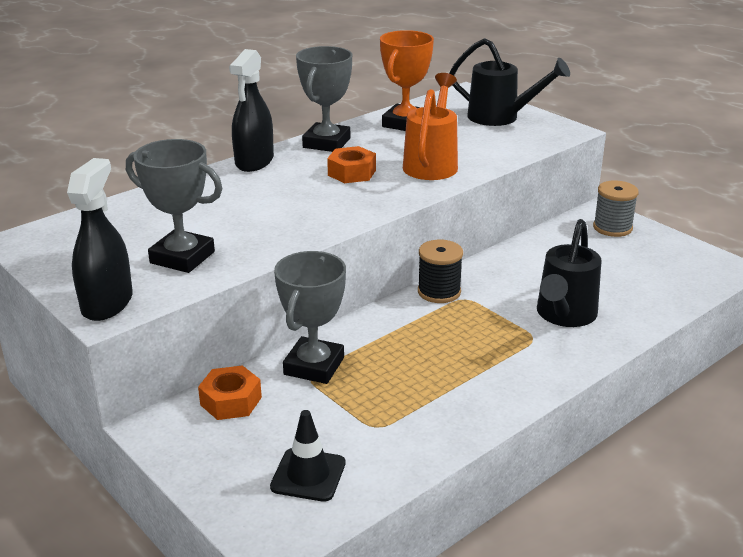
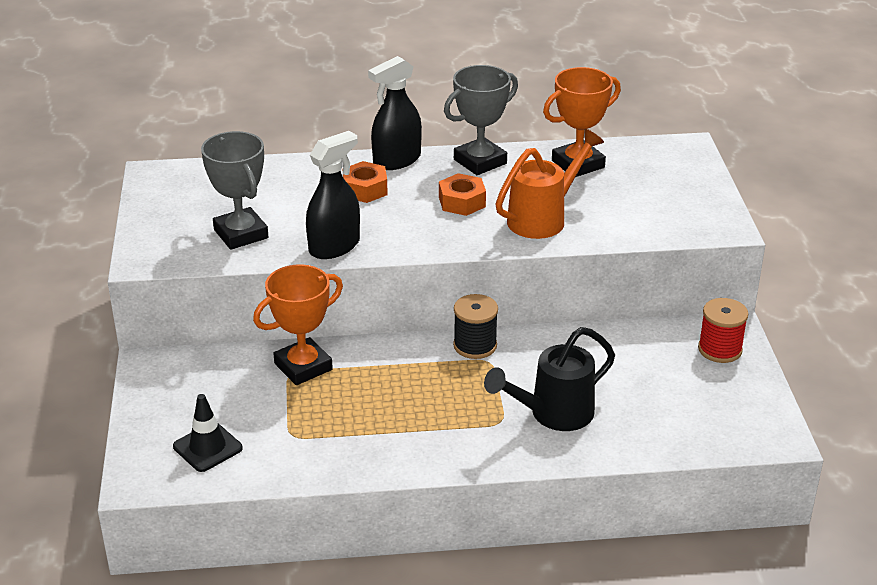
camera: 35 degrees right, 5 degrees up
black spray bottle [67,158,133,321] -> black spray bottle moved to [306,131,360,259]
orange nut [198,365,262,420] -> orange nut moved to [343,161,388,203]
grey trophy [274,251,346,384] -> orange trophy [253,264,343,385]
black watering can [449,38,570,126] -> none
grey spool [593,180,639,237] -> red spool [698,298,748,363]

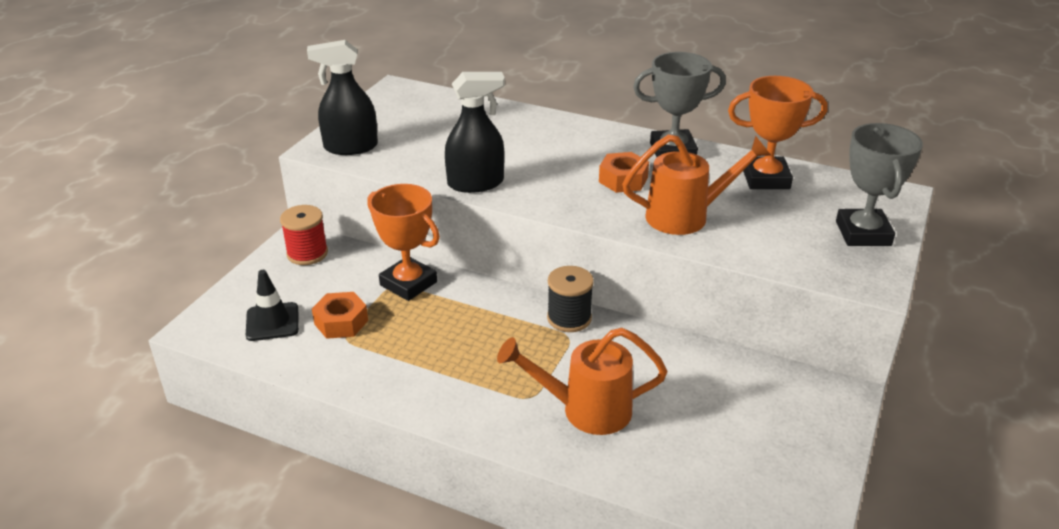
camera: 30 degrees right, 0 degrees up
grey trophy [201,131,268,250] -> grey trophy moved to [836,123,923,246]
orange trophy [253,264,343,385] -> orange trophy turned 45 degrees clockwise [367,184,440,301]
orange nut [343,161,388,203] -> orange nut moved to [312,292,368,339]
black spray bottle [368,56,422,170] -> black spray bottle moved to [307,40,378,155]
black watering can [484,327,615,431] -> orange watering can [497,328,667,435]
red spool [698,298,748,363] -> red spool moved to [280,205,328,265]

